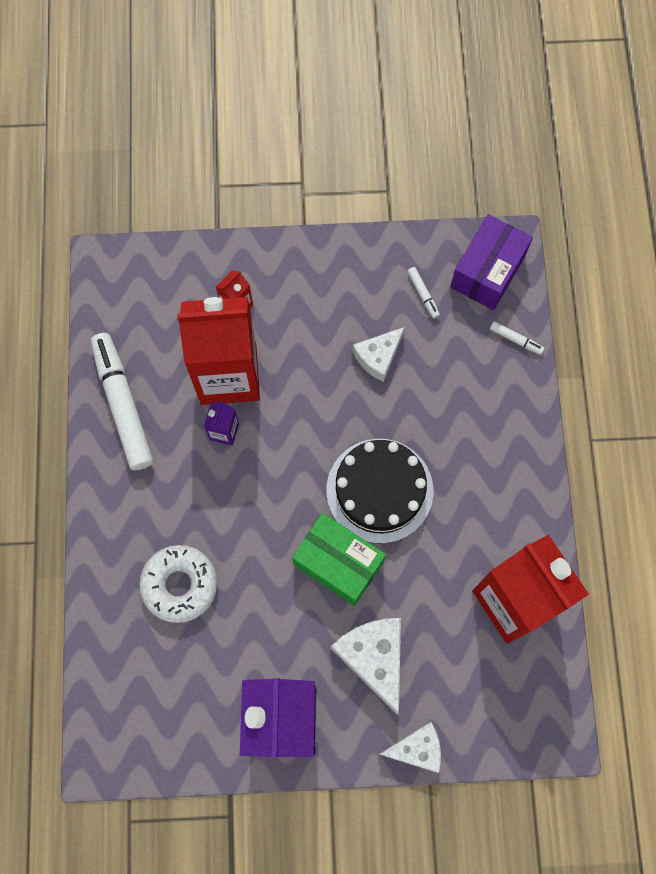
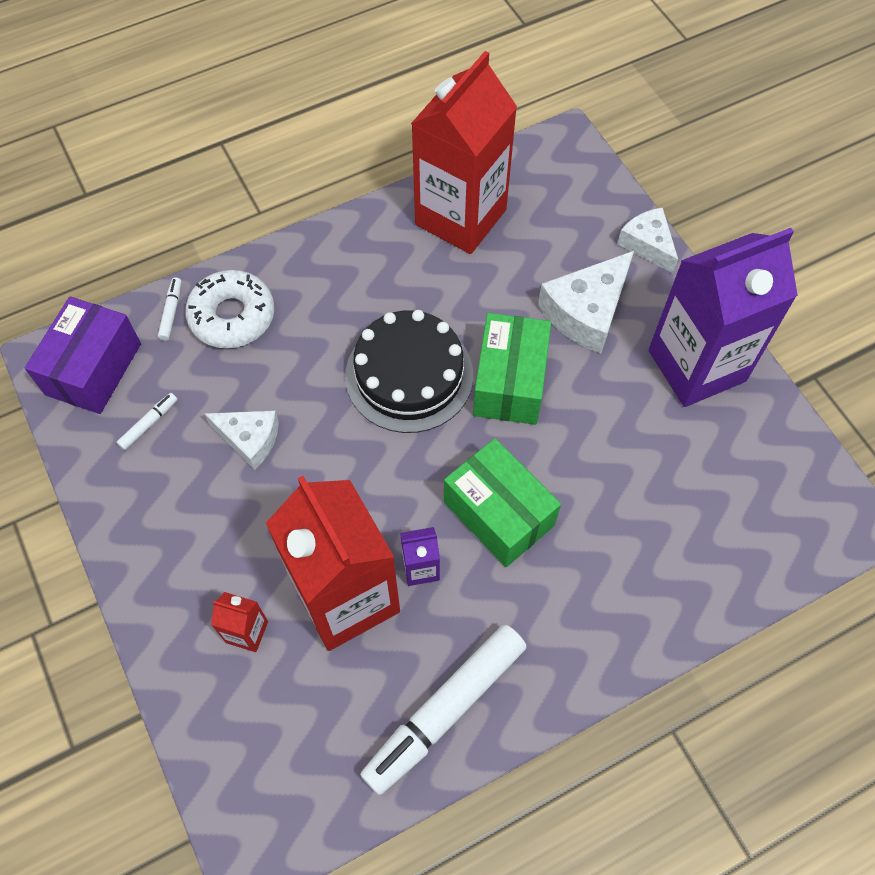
camera: 115 degrees left, 10 degrees down
white donut [139,545,217,623] -> white donut moved to [185,270,274,348]
purple box [450,214,533,310] -> purple box turned 75 degrees counterclockwise [25,296,141,414]
none -> green box [444,438,561,567]

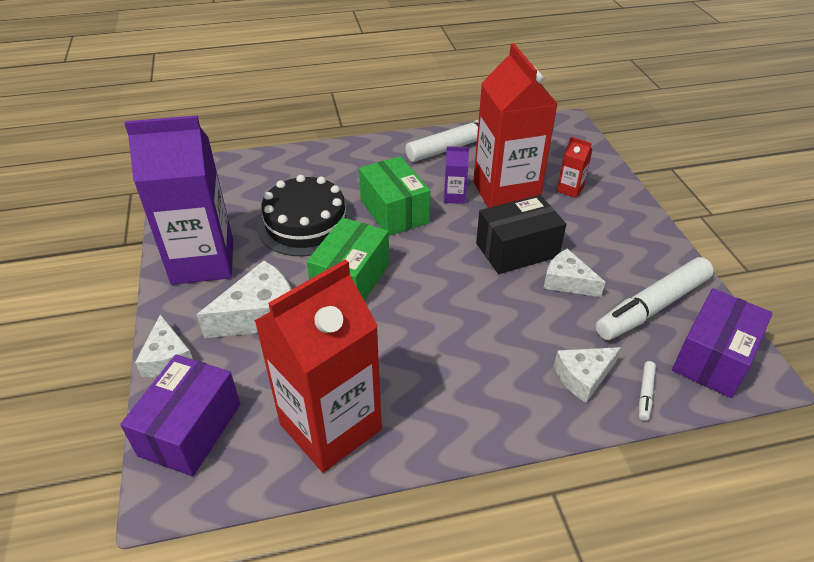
camera: 165 degrees left, 20 degrees down
white marker [117,393,178,450] -> white marker [596,257,714,340], size x2.46
white donut [185,270,274,348] -> white cheese [554,347,621,403]
black cake [345,310,473,433] -> black cake moved to [257,175,354,256]
none -> purple box [120,355,240,476]
none -> black box [476,195,566,274]

